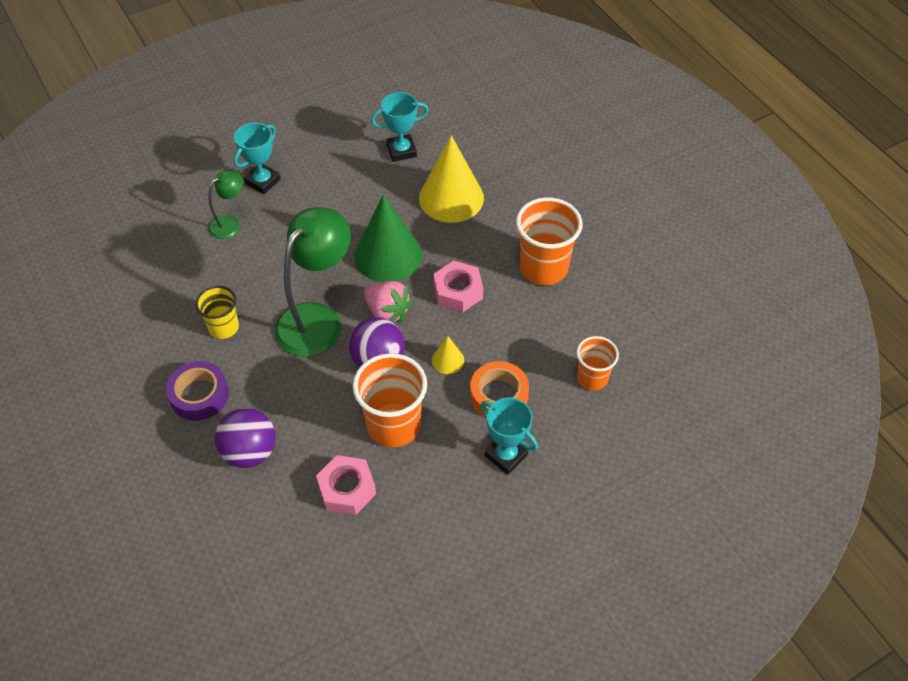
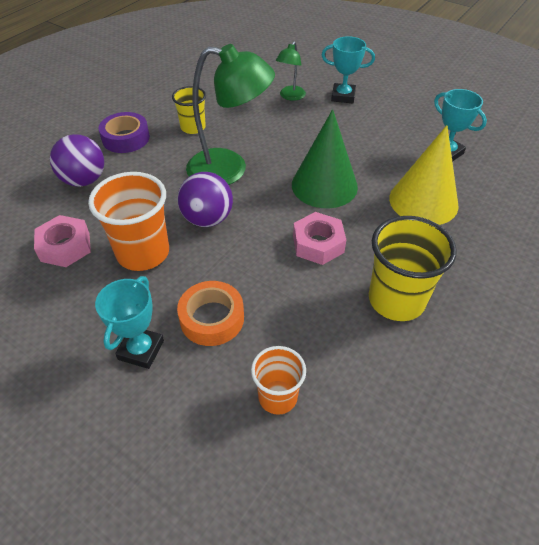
camera: 65 degrees right, 5 degrees down
green lamp [208,171,243,239] -> green lamp turned 90 degrees clockwise [276,41,306,101]
pink strawberry [364,281,413,322] -> none
yellow cone [432,336,464,374] -> none
orange cup [516,197,583,285] -> yellow cup [369,216,457,321]

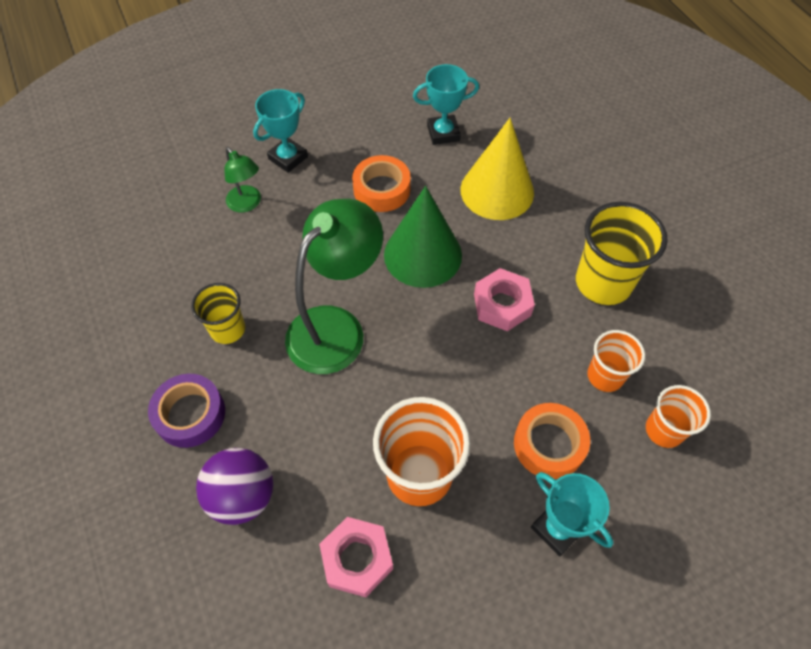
camera: 60 degrees left, 10 degrees up
purple ball [178,172,233,227] -> none
none -> orange tape [352,155,411,212]
none -> orange cup [587,330,645,392]

